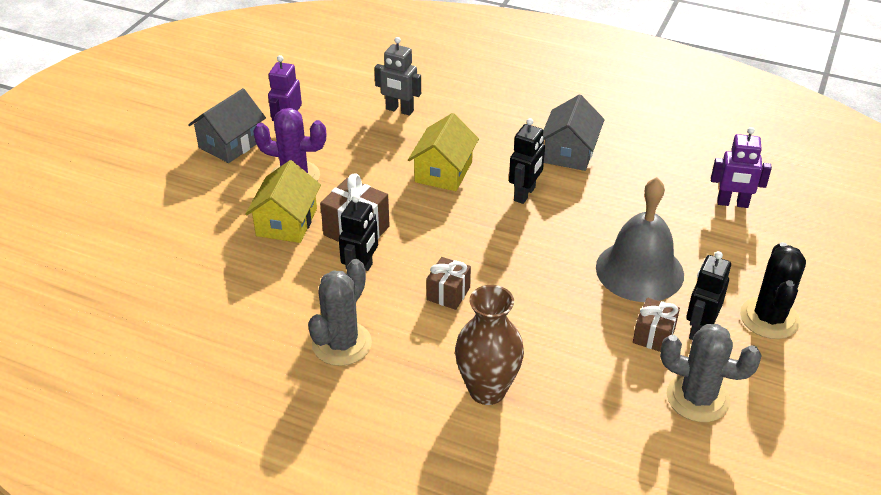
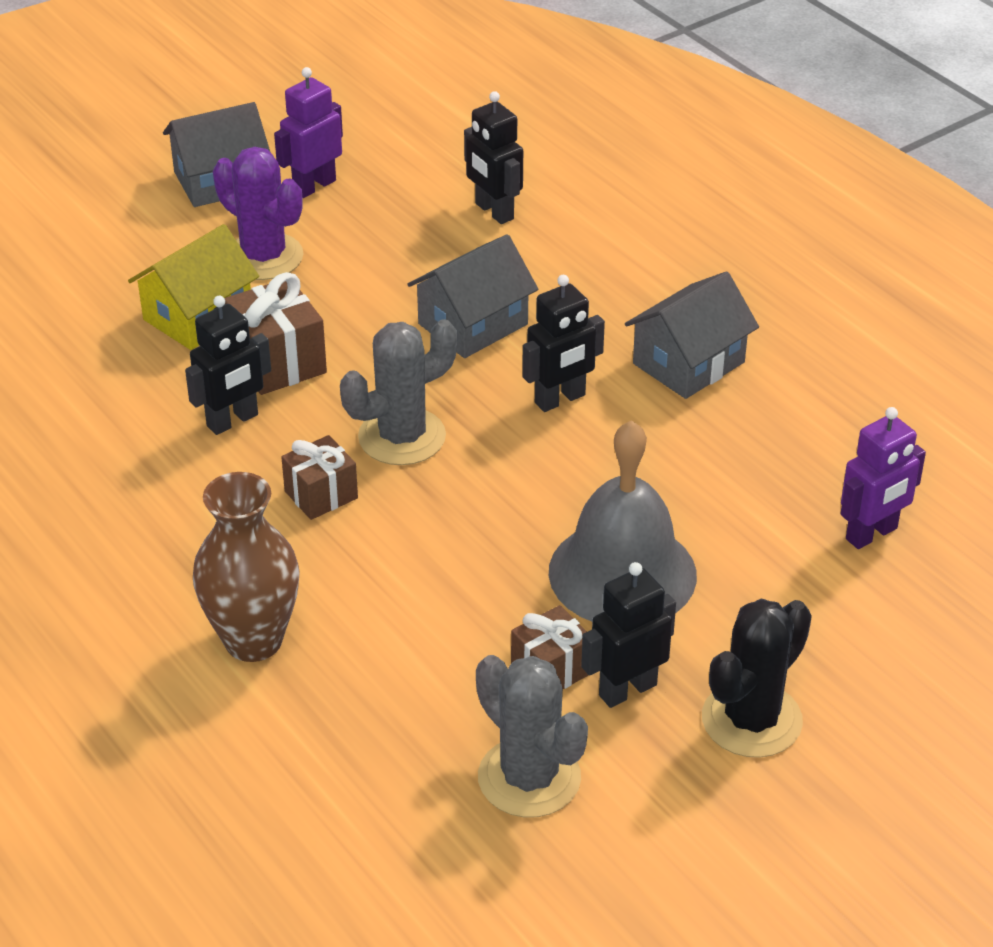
camera: 30 degrees right, 0 degrees up
grey cactus [308,259,372,366] -> grey cactus moved to [340,319,457,465]
grey robot [374,37,421,116] -> black robot [464,91,523,224]
yellow house [408,113,479,191] -> grey house [407,234,538,358]
purple robot [711,127,772,208] -> purple robot turned 75 degrees counterclockwise [841,407,926,549]

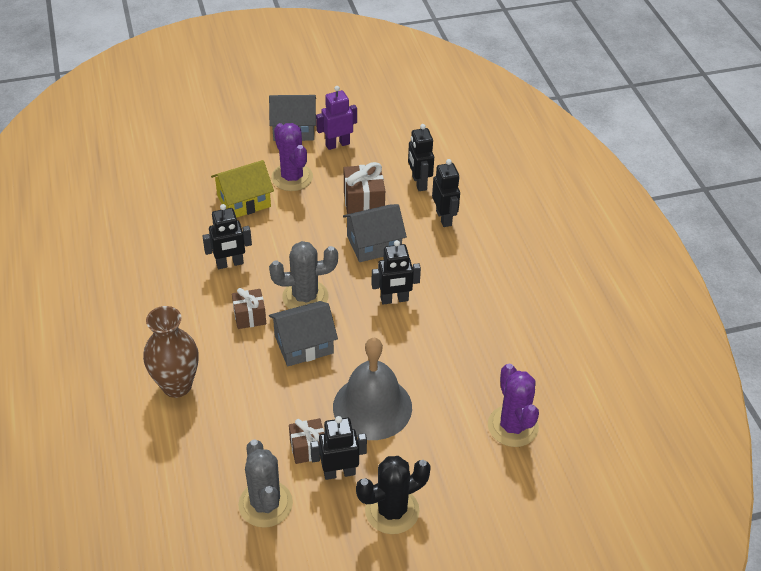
camera: 20 degrees right, 5 degrees up
brown gift [224,272,327,395] -> brown gift moved to [344,162,385,214]
grey house [625,271,759,399] -> grey house moved to [269,301,338,366]
purple robot [841,407,926,549] -> purple cactus [488,364,539,447]
none -> black robot [432,159,460,227]

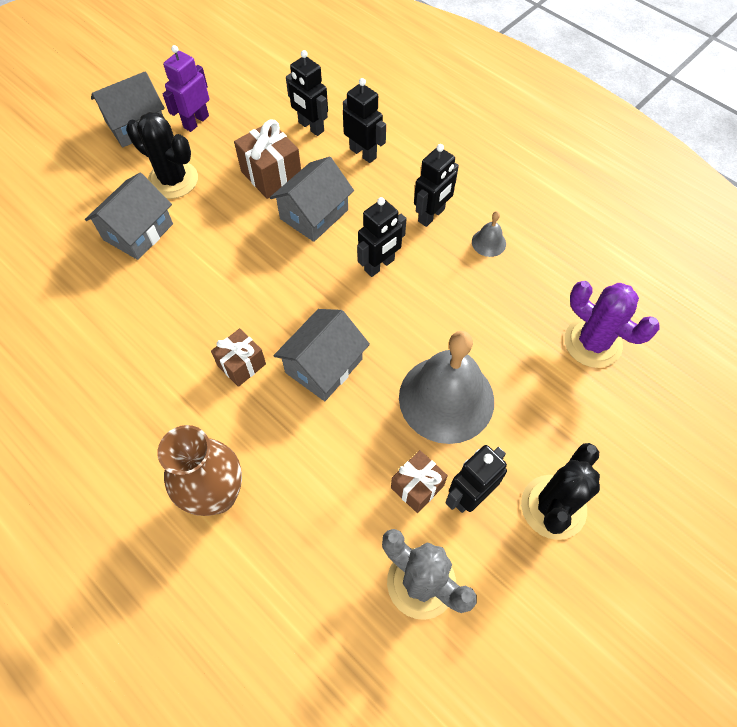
camera: 30 degrees left, 15 degrees up
black robot [202,204,252,269] -> black robot moved to [414,144,459,227]
yellow house [211,160,274,218] -> grey house [85,173,173,260]
grey cactus [269,241,338,309] -> none
purple cactus [271,123,313,191] -> black cactus [126,112,198,199]
none -> grey bell [472,211,506,257]

